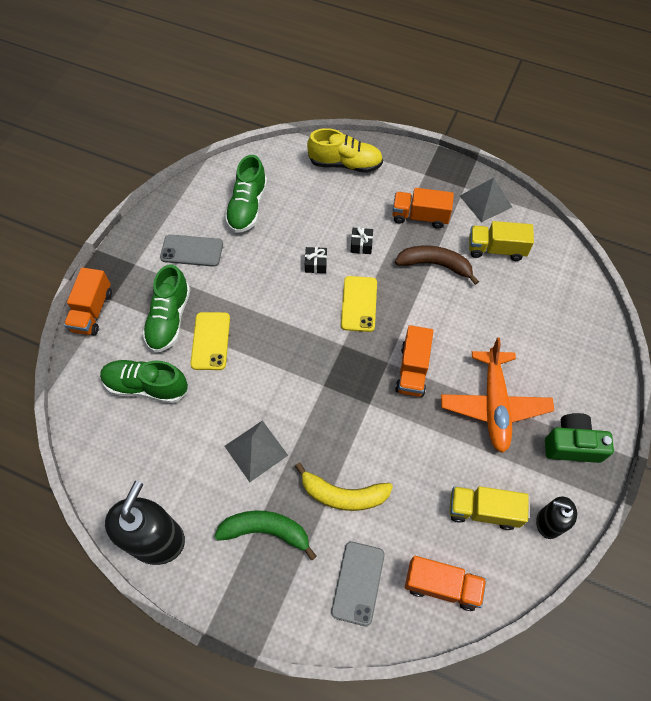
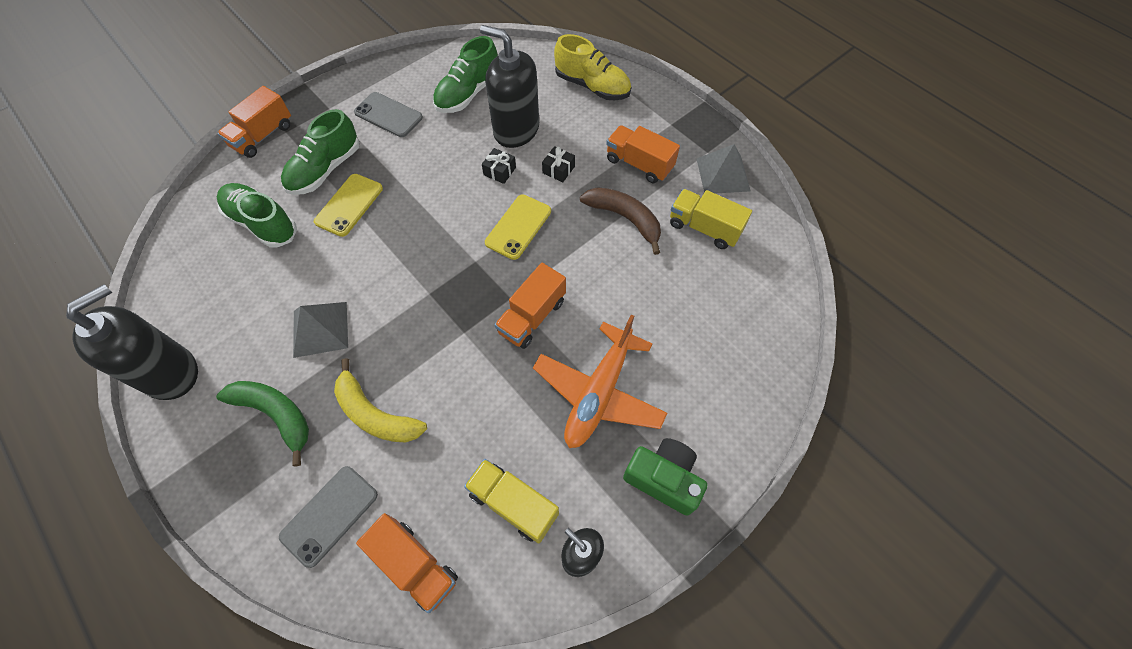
camera: 25 degrees right, 0 degrees up
none -> black soap dispenser [480,25,539,148]

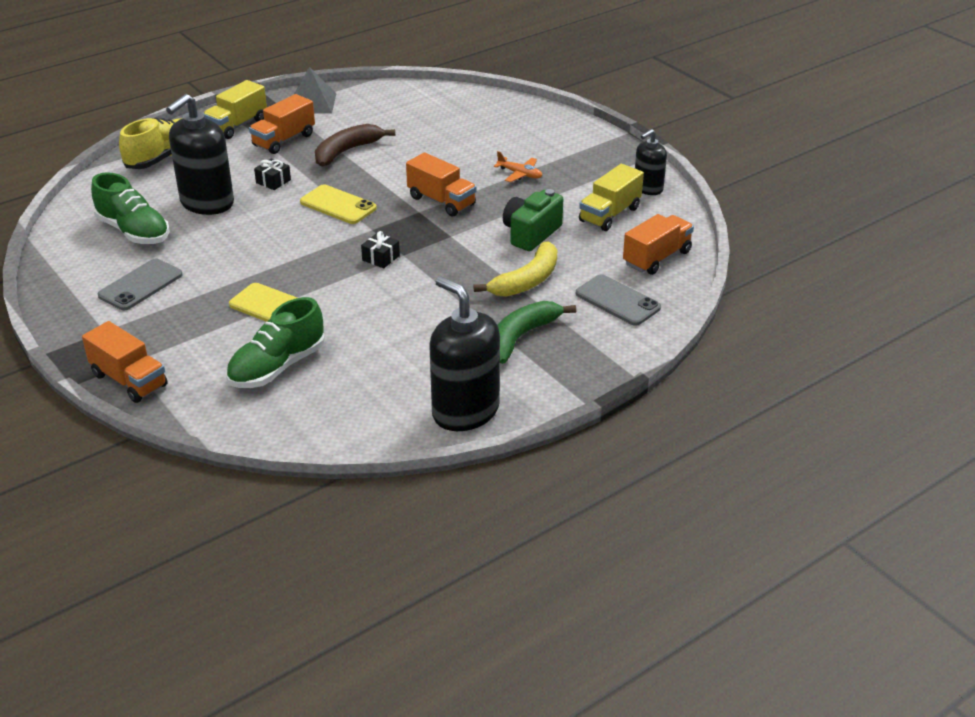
camera: 85 degrees left, 25 degrees down
green shoe [281,109,360,195] -> none
grey pyramid [293,302,348,358] -> none
black gift [482,148,516,184] -> black gift moved to [361,231,400,268]
orange plane [533,314,667,448] -> orange plane [494,151,542,182], size x0.45
green camera [623,438,707,516] -> green camera moved to [503,189,563,251]
yellow truck [670,189,752,249] -> yellow truck moved to [203,80,267,139]

